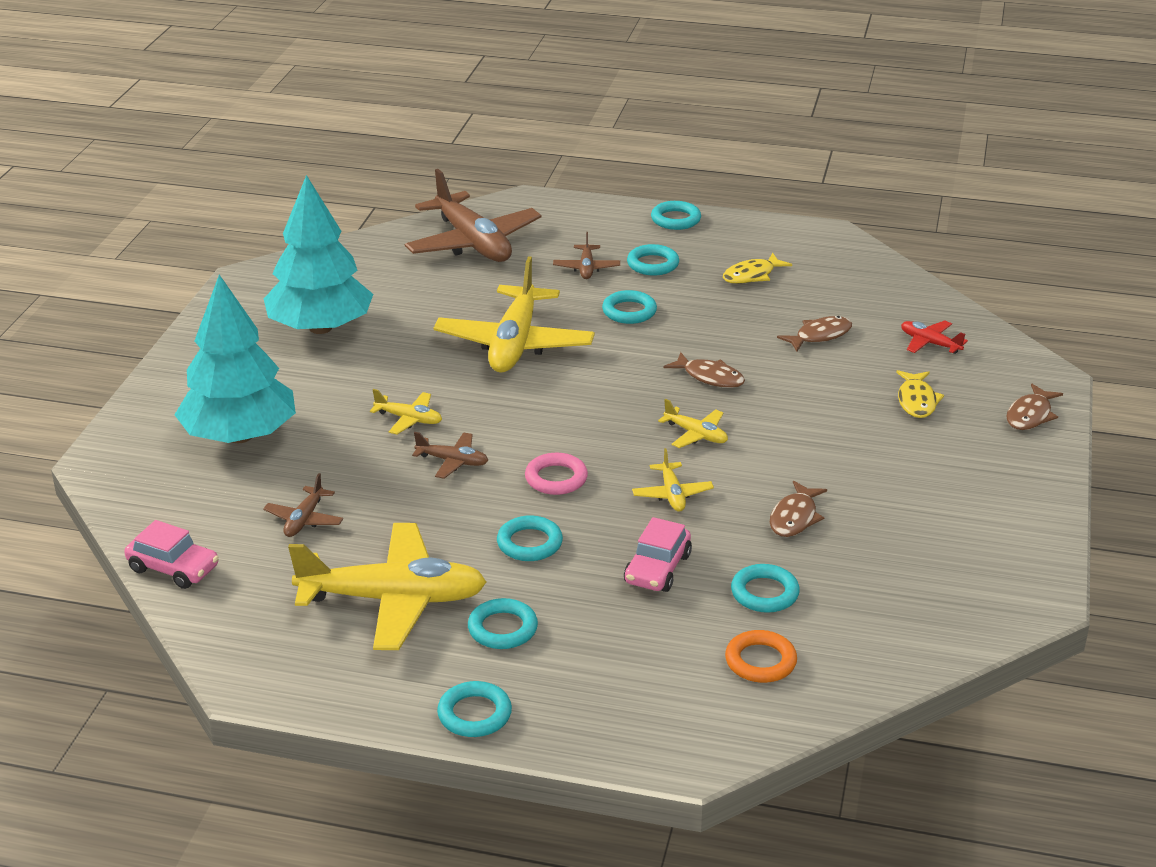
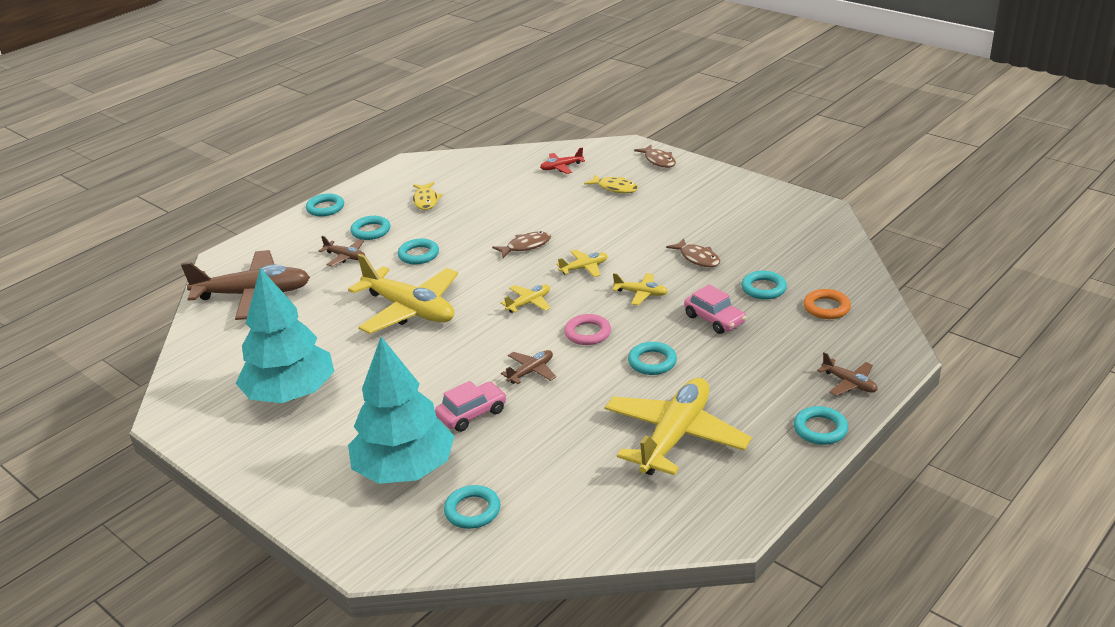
camera: 60 degrees left, 0 degrees up
pink car [124,520,219,589] -> pink car moved to [435,381,507,432]
brown plane [263,473,343,537] -> brown plane moved to [817,352,878,396]
yellow plane [370,389,442,434] -> yellow plane moved to [501,284,551,313]
turquoise ring [468,598,538,649] -> turquoise ring moved to [444,485,500,529]
brown fish [777,316,852,352] -> none

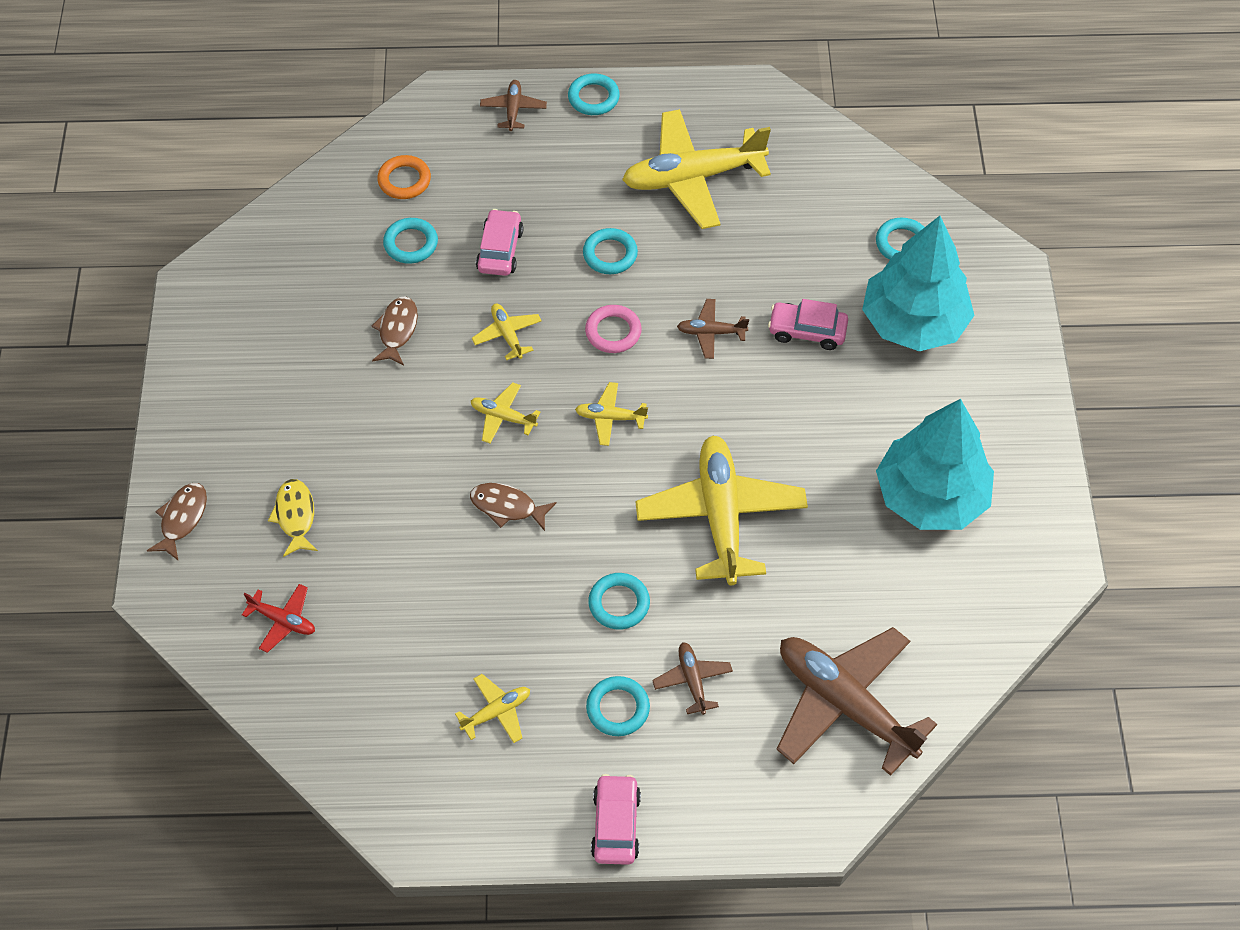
camera: 135 degrees left, 25 degrees up
turquoise ring [306,193,344,216] -> pink car [591,774,641,865]
yellow fish [413,182,443,210] -> yellow plane [455,674,530,743]

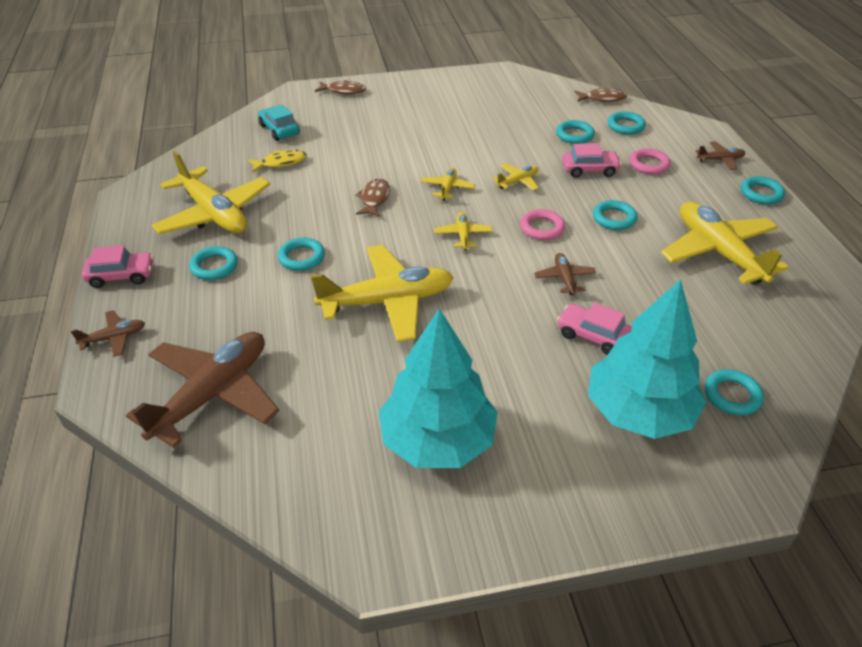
camera: 80 degrees right, 15 degrees down
red plane [242,584,315,653] -> turquoise car [258,104,300,141]
yellow fish [268,479,318,557] -> yellow fish moved to [248,150,307,172]
brown fish [372,296,418,365] -> brown fish moved to [575,87,627,102]
orange ring [377,155,431,199] -> turquoise ring [608,111,646,135]
yellow plane [455,674,530,743] -> yellow plane [151,151,271,234], size x2.22
brown plane [652,642,733,715] -> brown plane moved to [71,310,145,357]
pink car [768,299,848,350] -> pink car turned 60 degrees counterclockwise [557,303,632,355]
none -> pink ring [629,148,671,174]

